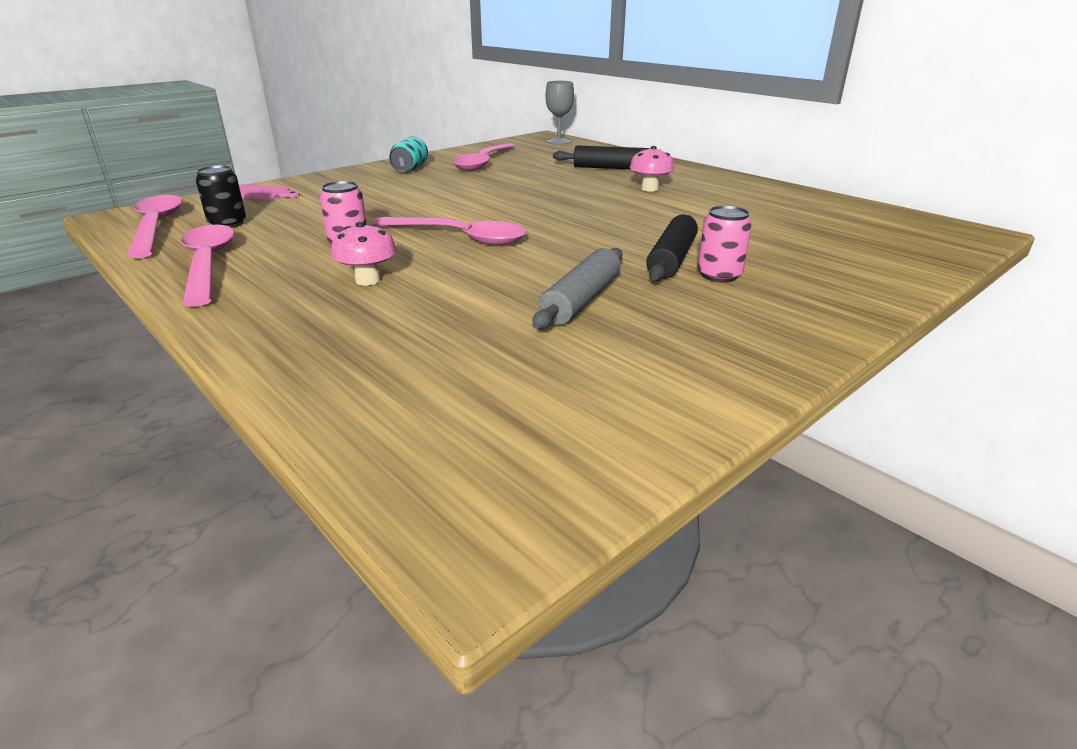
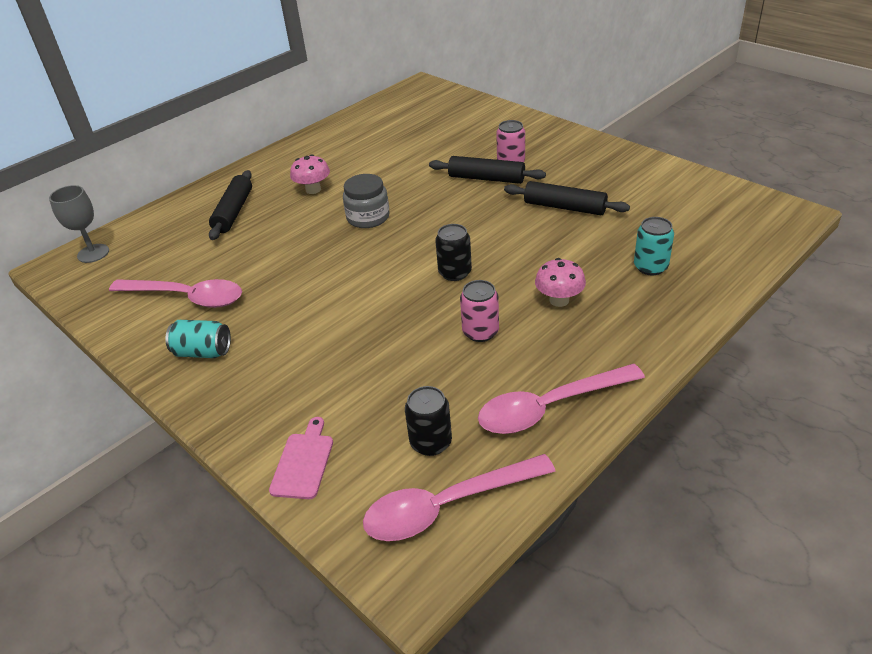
camera: 90 degrees left, 10 degrees up
pink spoon [372,217,527,245] -> black can [435,224,472,281]
grey rolling pin [532,248,622,329] -> black rolling pin [504,181,630,215]
none -> grey jar [343,174,390,228]
none -> turquoise can [634,217,674,275]

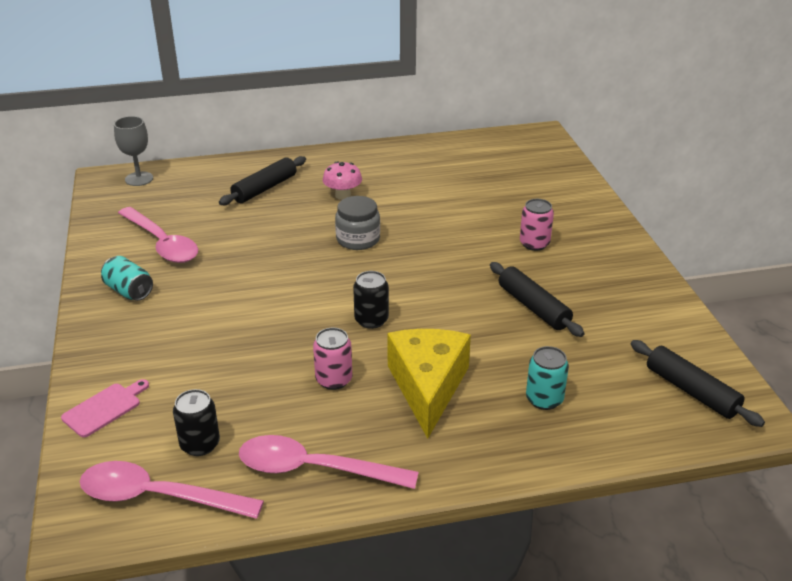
camera: 30 degrees right, 5 degrees down
black rolling pin [429,156,546,184] -> black rolling pin moved to [631,340,765,427]
pink mushroom [535,258,586,307] -> yellow cheese [387,329,471,439]

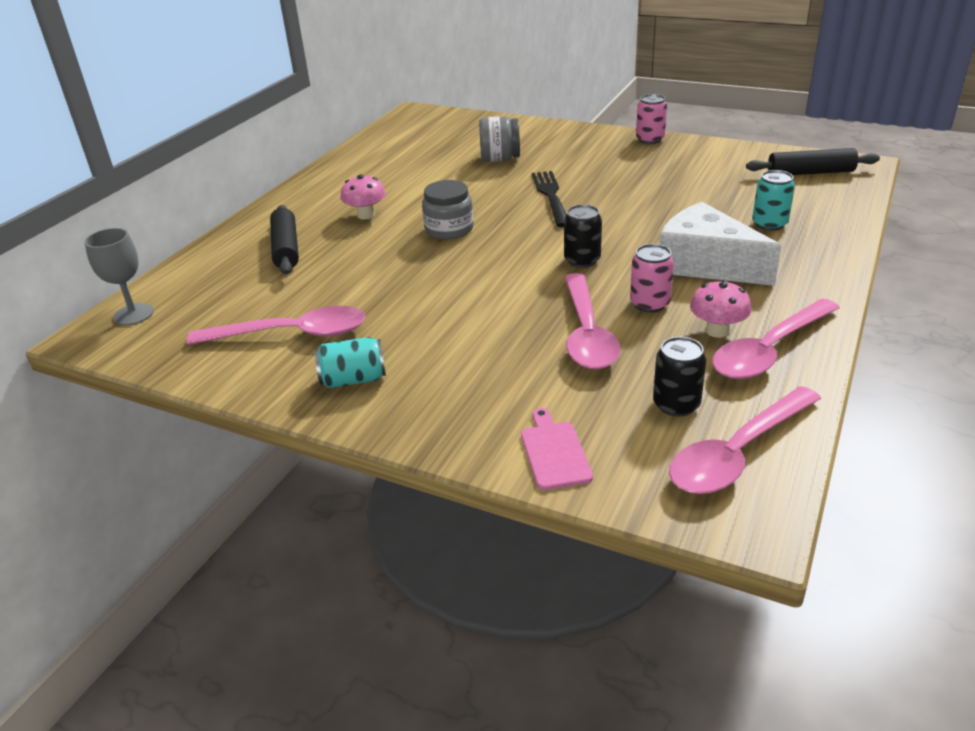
camera: 50 degrees left, 0 degrees up
yellow cheese [387,329,471,439] -> white cheese [659,202,782,286]
black rolling pin [490,262,585,337] -> none
pink can [520,199,554,251] -> pink can moved to [636,94,667,144]
none -> grey jar [479,116,520,162]
none -> black fork [532,171,566,227]
none -> pink spoon [564,273,620,370]
none -> pink mushroom [690,280,751,338]

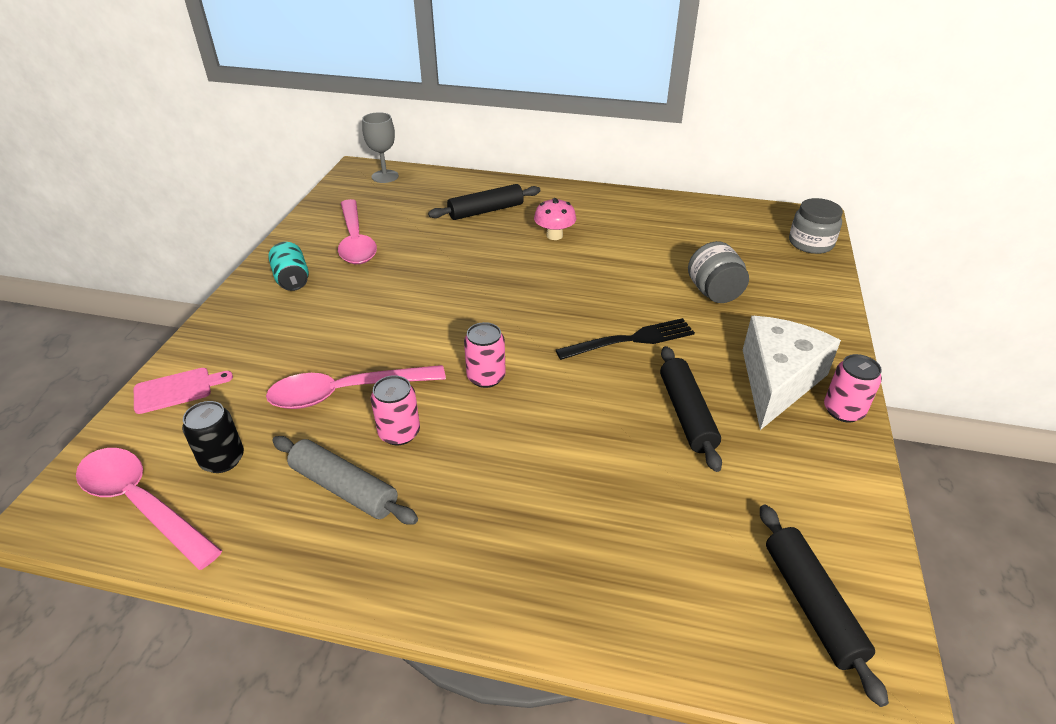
camera: 75 degrees right, 5 degrees up
grey jar [422,180,473,240] -> grey jar moved to [789,198,843,254]
black can [564,204,602,268] -> pink can [464,322,506,388]
white cheese [659,202,782,286] -> white cheese moved to [743,316,841,430]
pink mushroom [690,280,751,338] -> grey rolling pin [272,436,418,525]
pink spoon [712,299,840,380] -> none
turquoise can [752,170,795,231] -> none
none -> black rolling pin [660,346,722,472]

